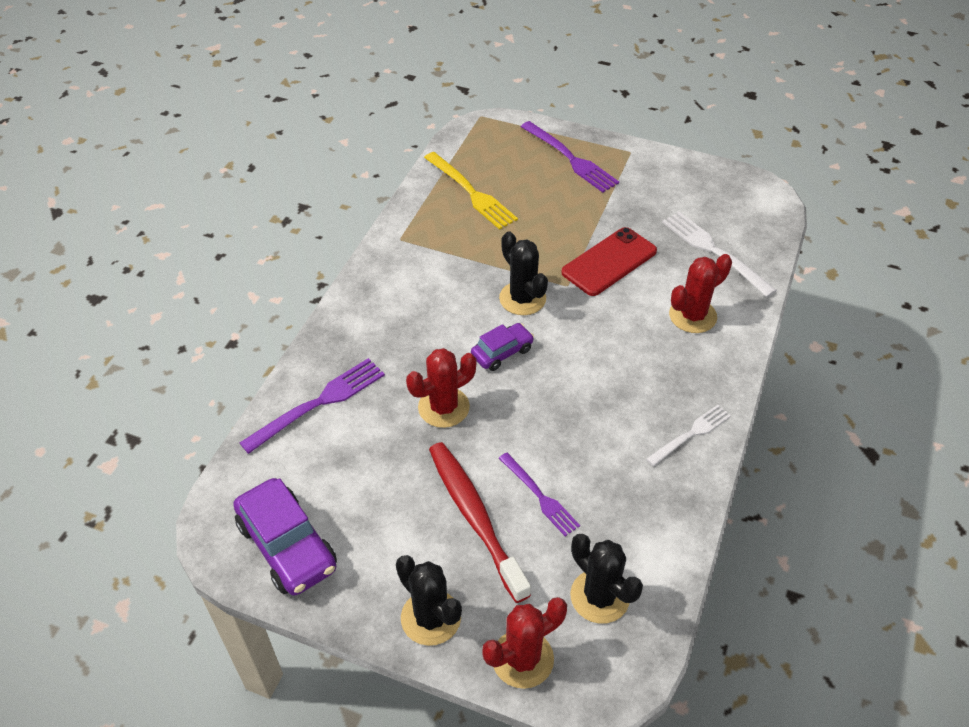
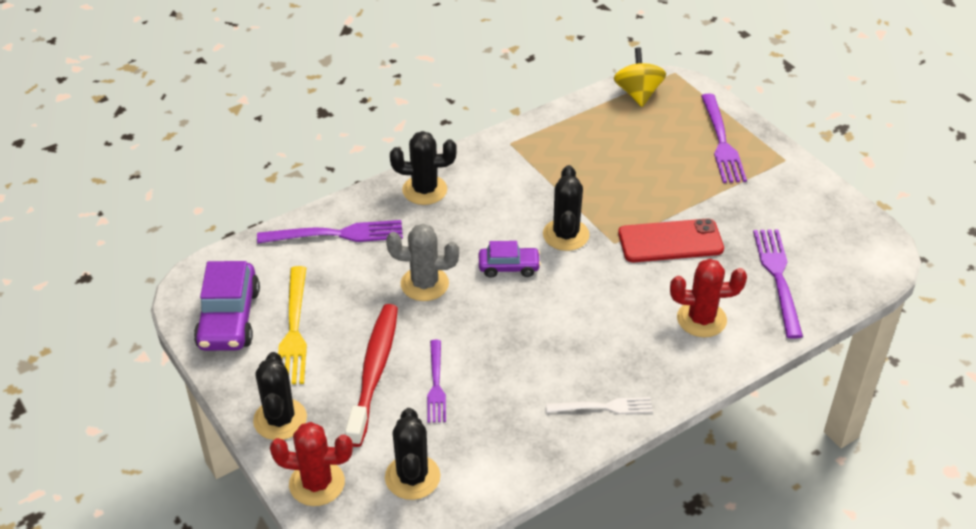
camera: 35 degrees right, 5 degrees down
red cactus [406,348,476,428] -> grey cactus [386,224,459,301]
yellow fork [424,152,518,230] -> yellow fork moved to [278,266,307,384]
white fork [662,212,777,297] -> purple fork [753,229,803,339]
none -> black cactus [390,131,457,205]
none -> yellow spinning top [614,47,666,107]

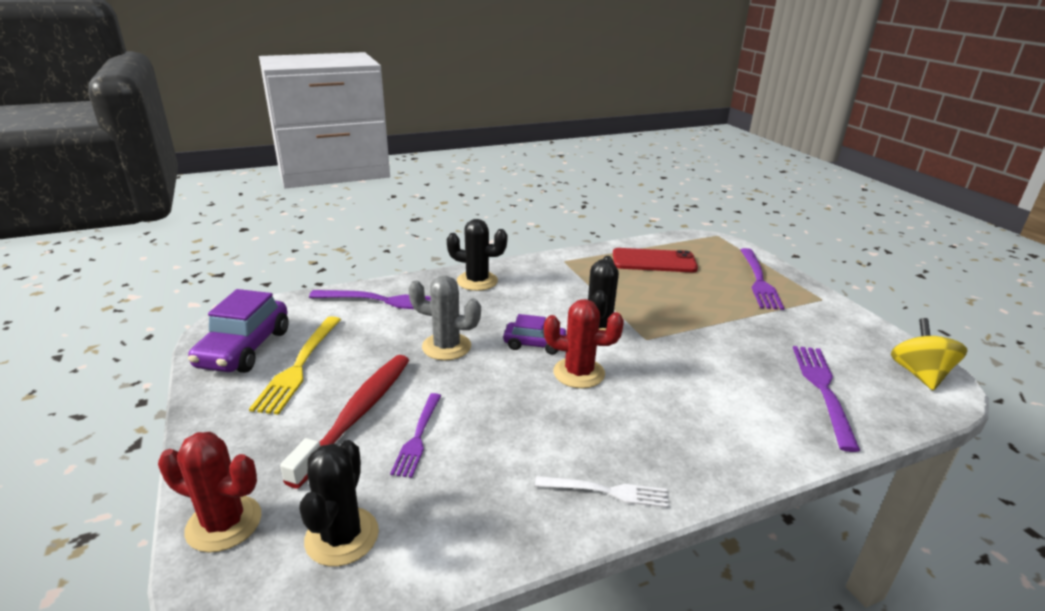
camera: 10 degrees right, 15 degrees down
black cactus [253,352,307,440] -> none
yellow spinning top [614,47,666,107] -> yellow spinning top moved to [891,318,968,390]
red phone [618,218,724,262] -> red phone moved to [613,248,698,272]
red cactus [670,259,747,337] -> red cactus moved to [544,299,624,389]

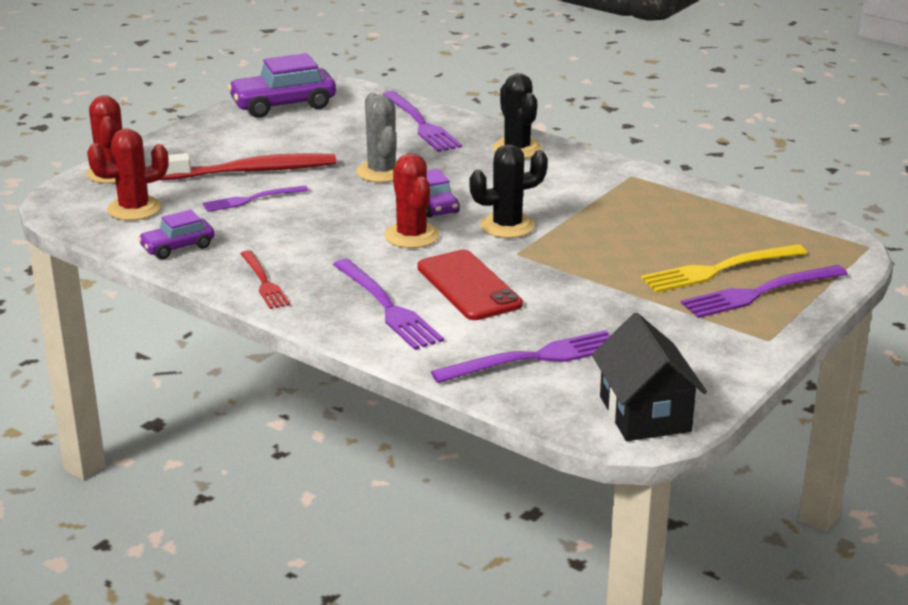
camera: 60 degrees right, 0 degrees up
yellow fork [249,316,341,415] -> yellow fork moved to [641,244,807,293]
black cactus [299,440,379,566] -> red cactus [87,129,168,221]
white fork [535,476,668,508] -> red fork [240,250,290,309]
red phone [613,248,698,272] -> red phone moved to [417,250,523,320]
yellow spinning top [891,318,968,390] -> black house [592,313,707,441]
none -> purple car [138,210,214,259]
none -> purple fork [333,259,444,350]

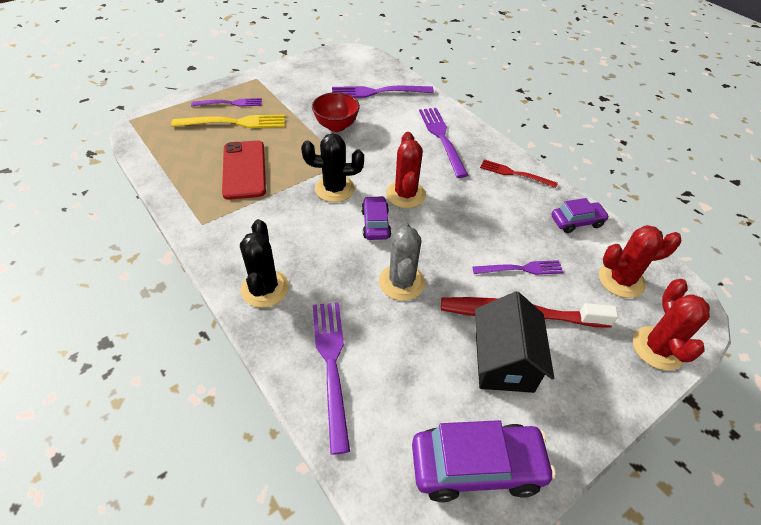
camera: 165 degrees left, 20 degrees up
red fork [240,250,290,309] -> red fork turned 60 degrees counterclockwise [480,159,558,188]
red phone [417,250,523,320] -> red phone moved to [222,140,266,200]
black house [592,313,707,441] -> black house moved to [475,292,554,393]
purple fork [681,265,848,318] -> purple fork [191,98,262,107], size x0.65
none -> red bowl [312,92,360,132]

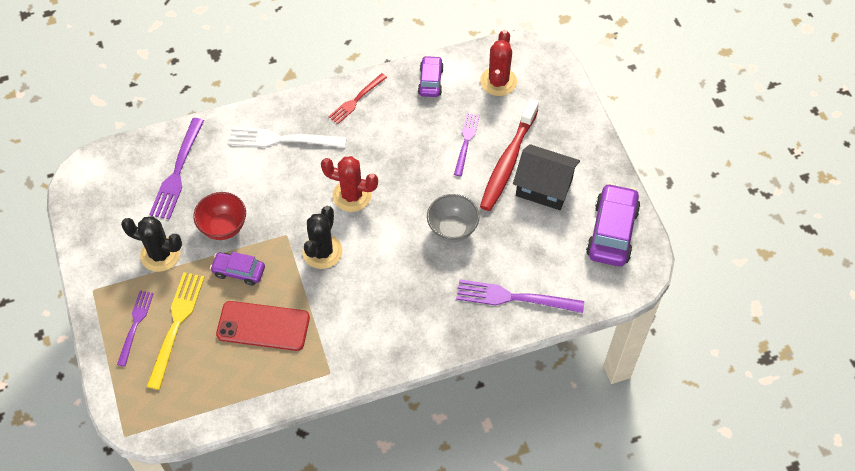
camera: 70 degrees left, 10 degrees up
black cactus [240,219,289,308] -> black cactus moved to [121,216,182,272]
purple car [361,196,391,240] -> purple car moved to [210,252,265,286]
grey cactus [379,222,425,301] -> grey bowl [427,194,480,242]
purple fork [419,108,468,178] -> white fork [228,127,347,147]
red cactus [633,279,710,370] -> none

